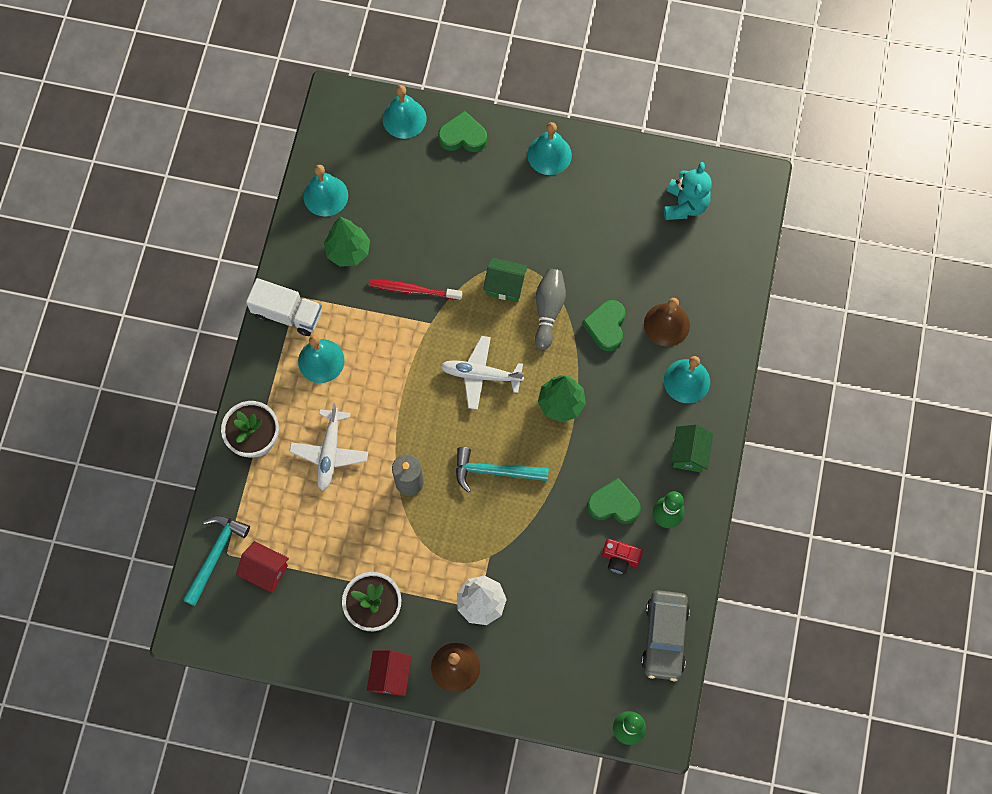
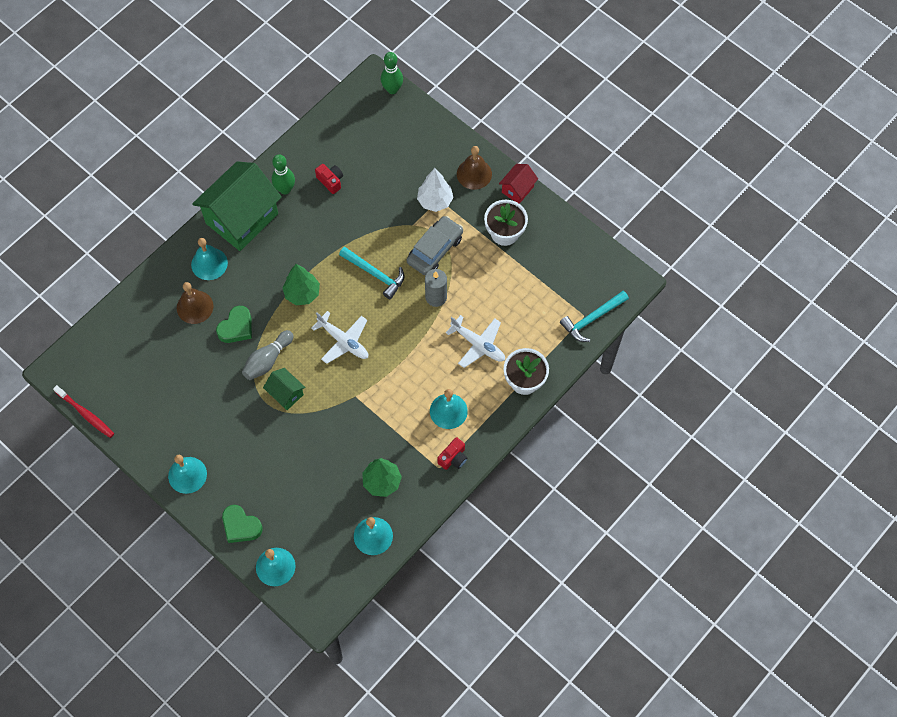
camera: 150 degrees left, 5 degrees down
red house [236,541,289,592] -> none
white truck [246,278,322,336] -> red camera [437,437,467,470]
white plane [289,403,368,491] -> white plane turned 90 degrees clockwise [446,315,505,368]
red toothbrush [368,279,462,300] -> red toothbrush moved to [53,385,114,438]
green heart [587,478,641,524] -> none
grey car [641,590,690,681] -> grey car moved to [407,216,463,275]
turquoise teddy bear [664,162,712,220] -> none
green house [671,424,713,472] -> green house [192,161,282,251], size x2.19

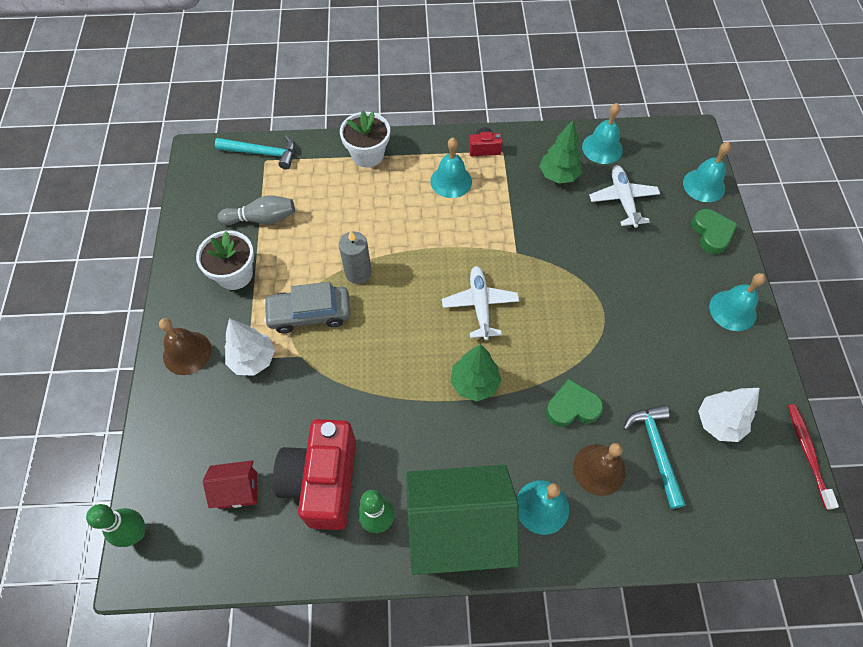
camera: 135 degrees left, 5 degrees down
grey bowling pin [242,330,294,380] -> grey bowling pin moved to [218,195,295,225]
green house [263,368,305,410] -> none
red camera [315,164,343,194] -> red camera [273,419,356,530], size x2.30
turquoise hammer [339,247,404,299] -> turquoise hammer moved to [624,405,686,509]
white plane [446,315,505,368] -> white plane moved to [589,165,660,228]
red house [499,164,538,204] -> red house moved to [203,460,257,509]
none -> white tree [698,388,760,442]

